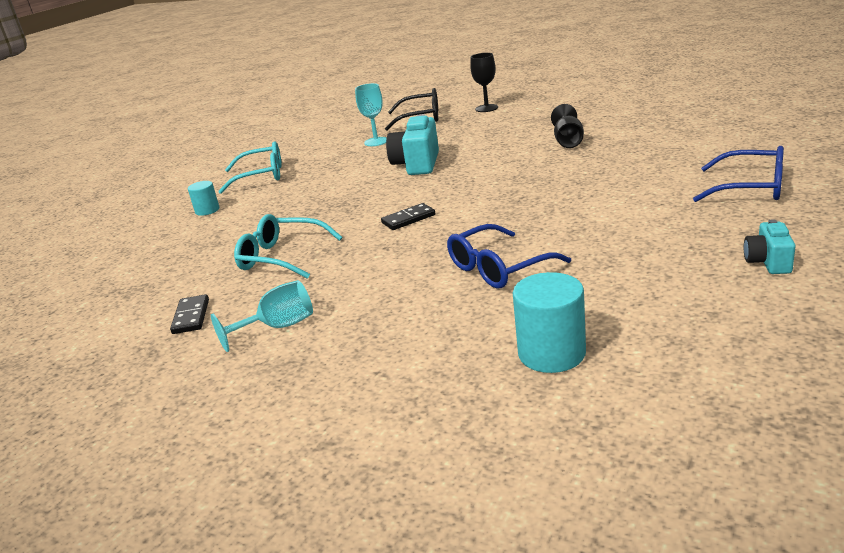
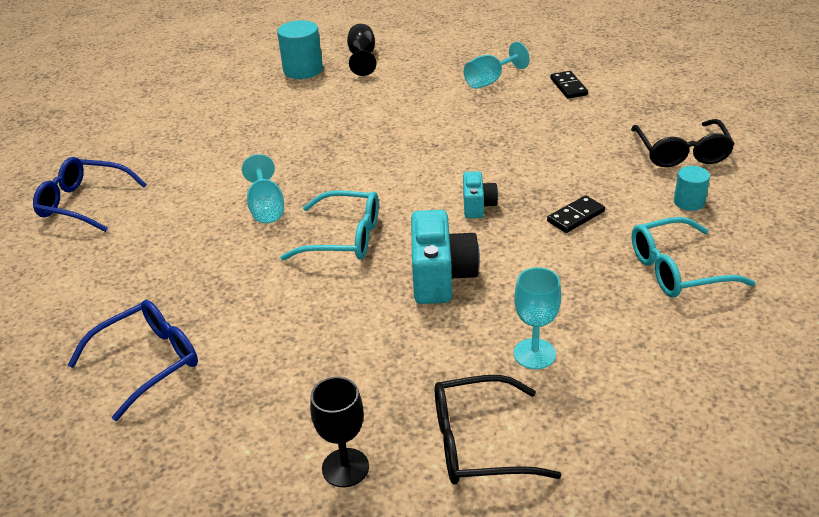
camera: 170 degrees right, 10 degrees up
turquoise glasses [234,214,342,279] -> turquoise glasses moved to [280,190,379,260]
black domino [381,203,435,230] -> black domino moved to [547,195,605,233]
blue glasses [447,224,571,288] -> blue glasses moved to [68,300,198,421]
black goblet [551,104,584,148] -> black goblet moved to [347,24,377,76]
turquoise camera [744,219,796,274] -> turquoise camera moved to [463,171,498,218]
none -> turquoise goblet [242,154,284,223]
none -> black glasses [631,119,734,167]

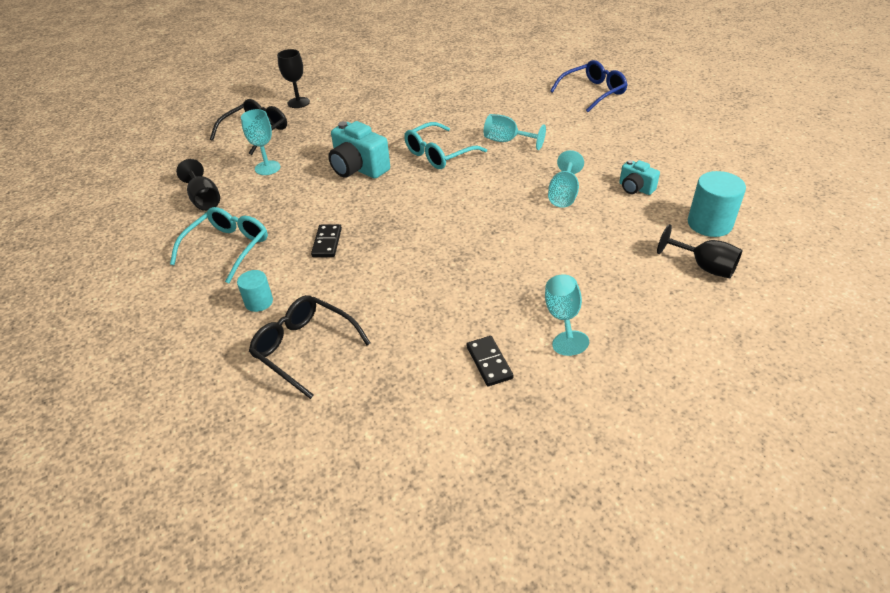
camera: 130 degrees right, 5 degrees up
blue glasses [68,300,198,421] -> none
turquoise camera [463,171,498,218] -> turquoise camera moved to [619,160,660,195]
black domino [550,71,588,99] -> black domino turned 45 degrees clockwise [467,336,513,386]
none -> black goblet [176,159,220,211]
none -> turquoise goblet [548,150,584,208]

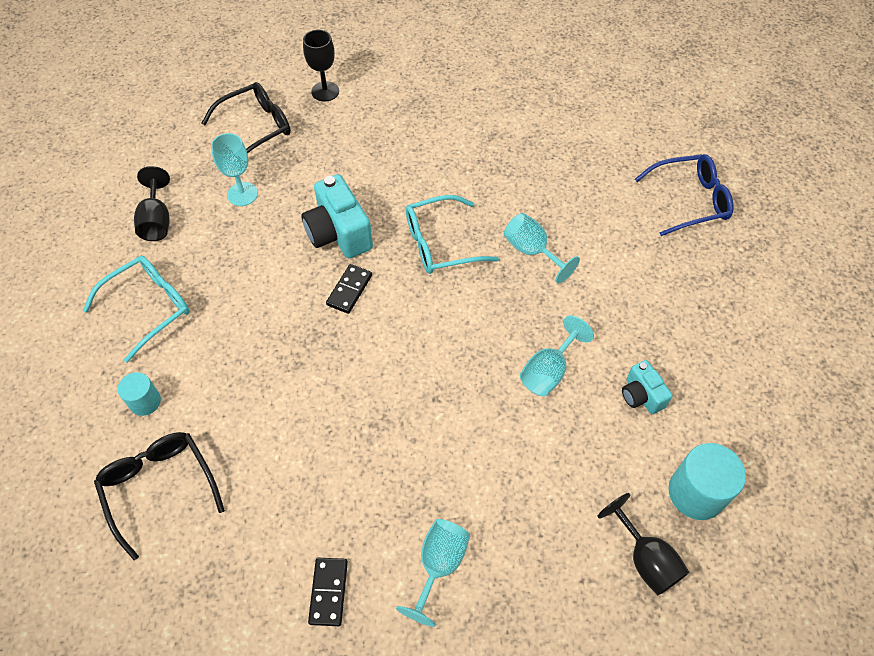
camera: 20 degrees right, 15 degrees up
black domino [311,224,342,257] -> black domino moved to [326,264,372,314]

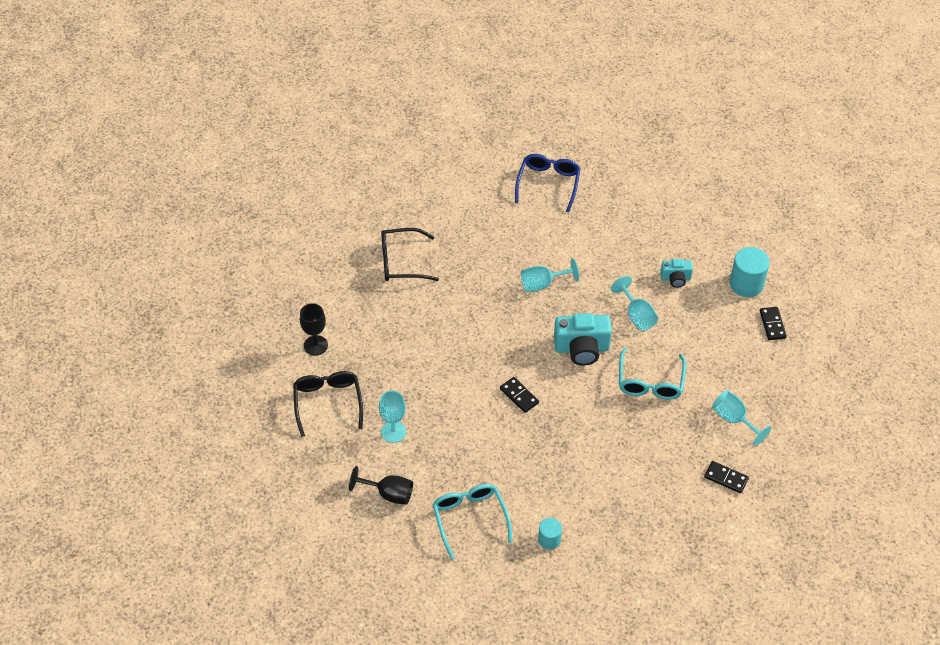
camera: 65 degrees left, 5 degrees down
black glasses [94,432,225,560] -> black glasses moved to [381,228,439,281]
turquoise camera [301,174,373,258] -> turquoise camera moved to [554,313,612,366]
turquoise glasses [406,195,499,274] -> turquoise glasses moved to [619,348,686,400]
black goblet [598,493,690,595] -> black domino [760,307,787,340]

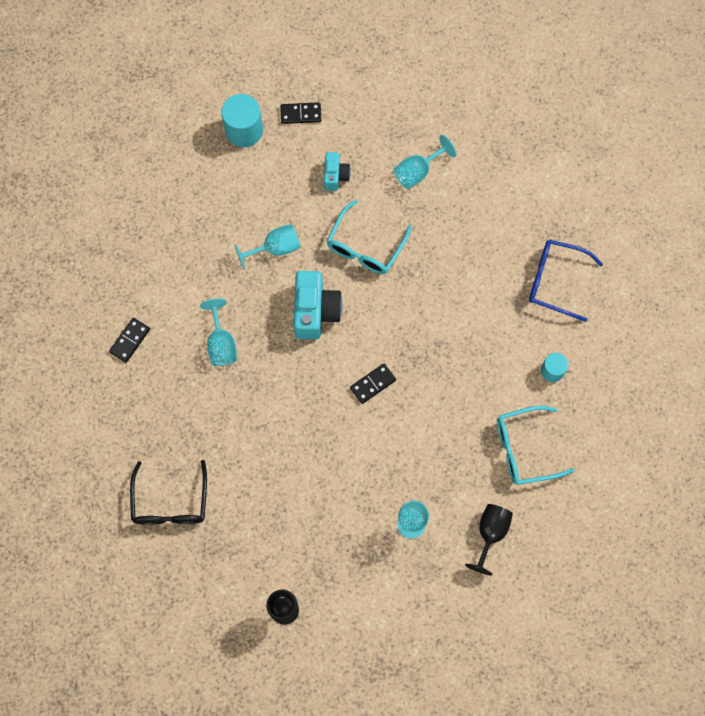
camera: 85 degrees left, 20 degrees up
black glasses [293,371,363,437] -> none
blue glasses [515,154,581,213] -> blue glasses moved to [529,239,603,322]
turquoise glasses [619,348,686,400] -> turquoise glasses turned 105 degrees clockwise [327,200,412,274]
turquoise camera [660,259,693,288] -> turquoise camera moved to [324,152,351,191]
black domino [704,461,749,493] -> black domino moved to [109,318,150,363]

